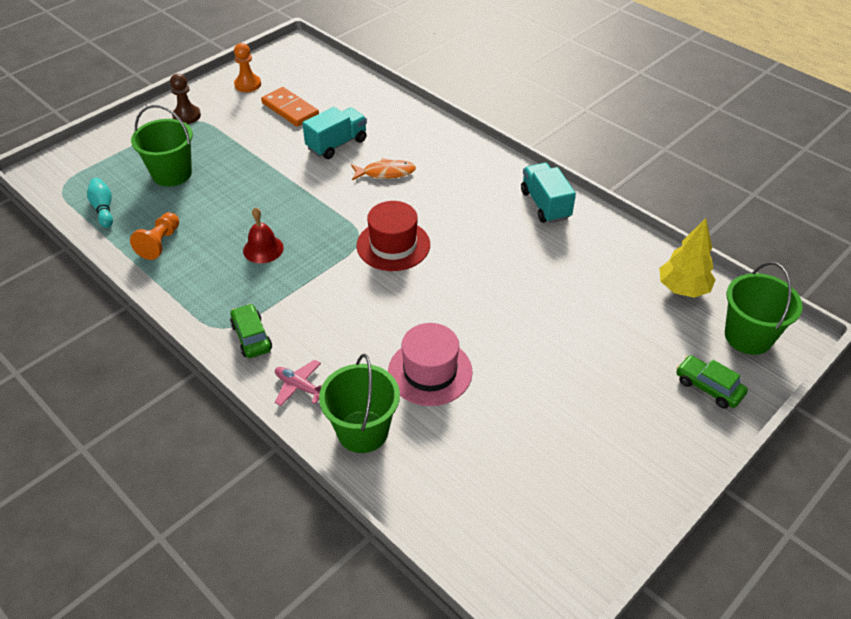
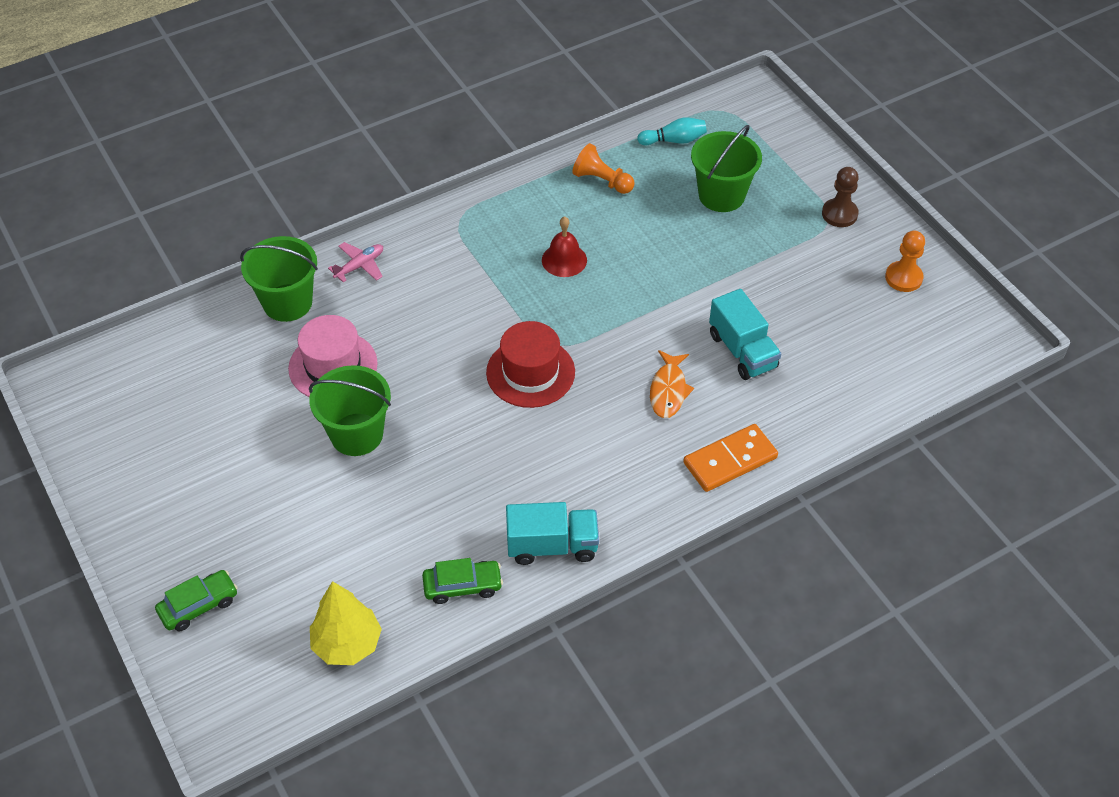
camera: 105 degrees right, 5 degrees up
green car [230,304,272,358] -> green car moved to [422,558,503,604]
orange domino [261,87,319,127] -> orange domino moved to [683,424,778,492]
green bucket [725,262,803,355] -> green bucket moved to [309,365,391,456]

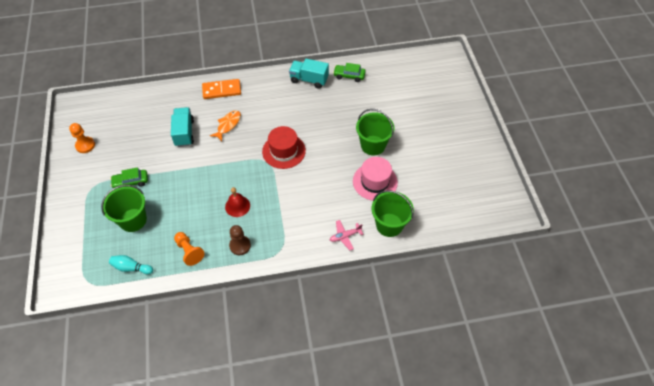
camera: 160 degrees left, 5 degrees up
green car [155,570,238,632] -> green car moved to [110,167,148,188]
yellow tree [310,581,382,665] -> none
brown pawn [822,167,859,227] -> brown pawn moved to [229,225,251,255]

